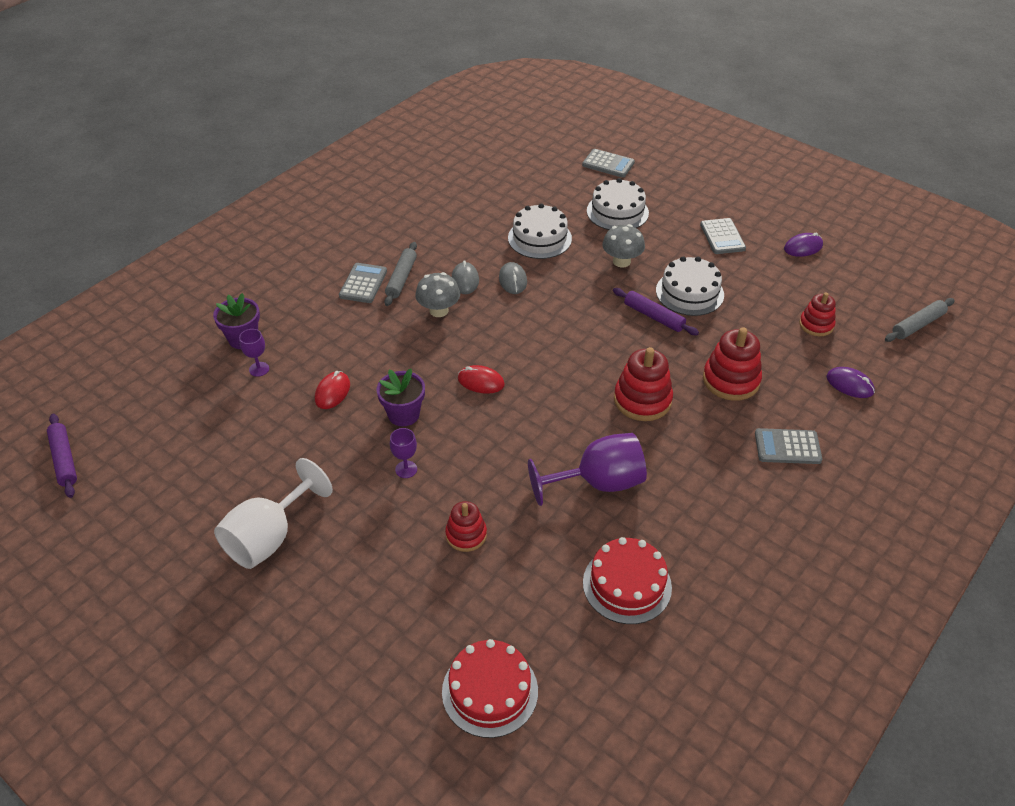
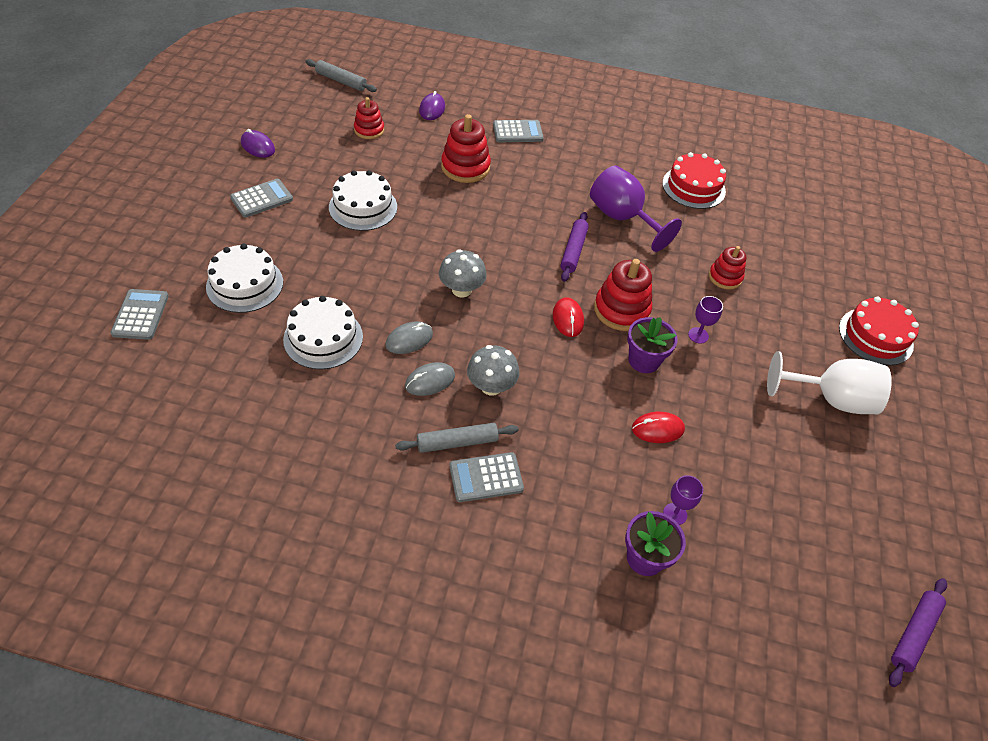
camera: 120 degrees left, 5 degrees up
red cake [442,639,538,738] -> red cake moved to [839,297,919,366]
grey mushroom [602,224,645,267] -> grey mushroom moved to [439,249,487,297]
purple rolling pin [613,288,699,335] -> purple rolling pin moved to [560,212,589,282]
red stacking toy [614,347,673,421] -> red stacking toy moved to [594,259,652,331]
grey calculator [755,428,822,464] -> grey calculator turned 75 degrees counterclockwise [493,120,544,142]

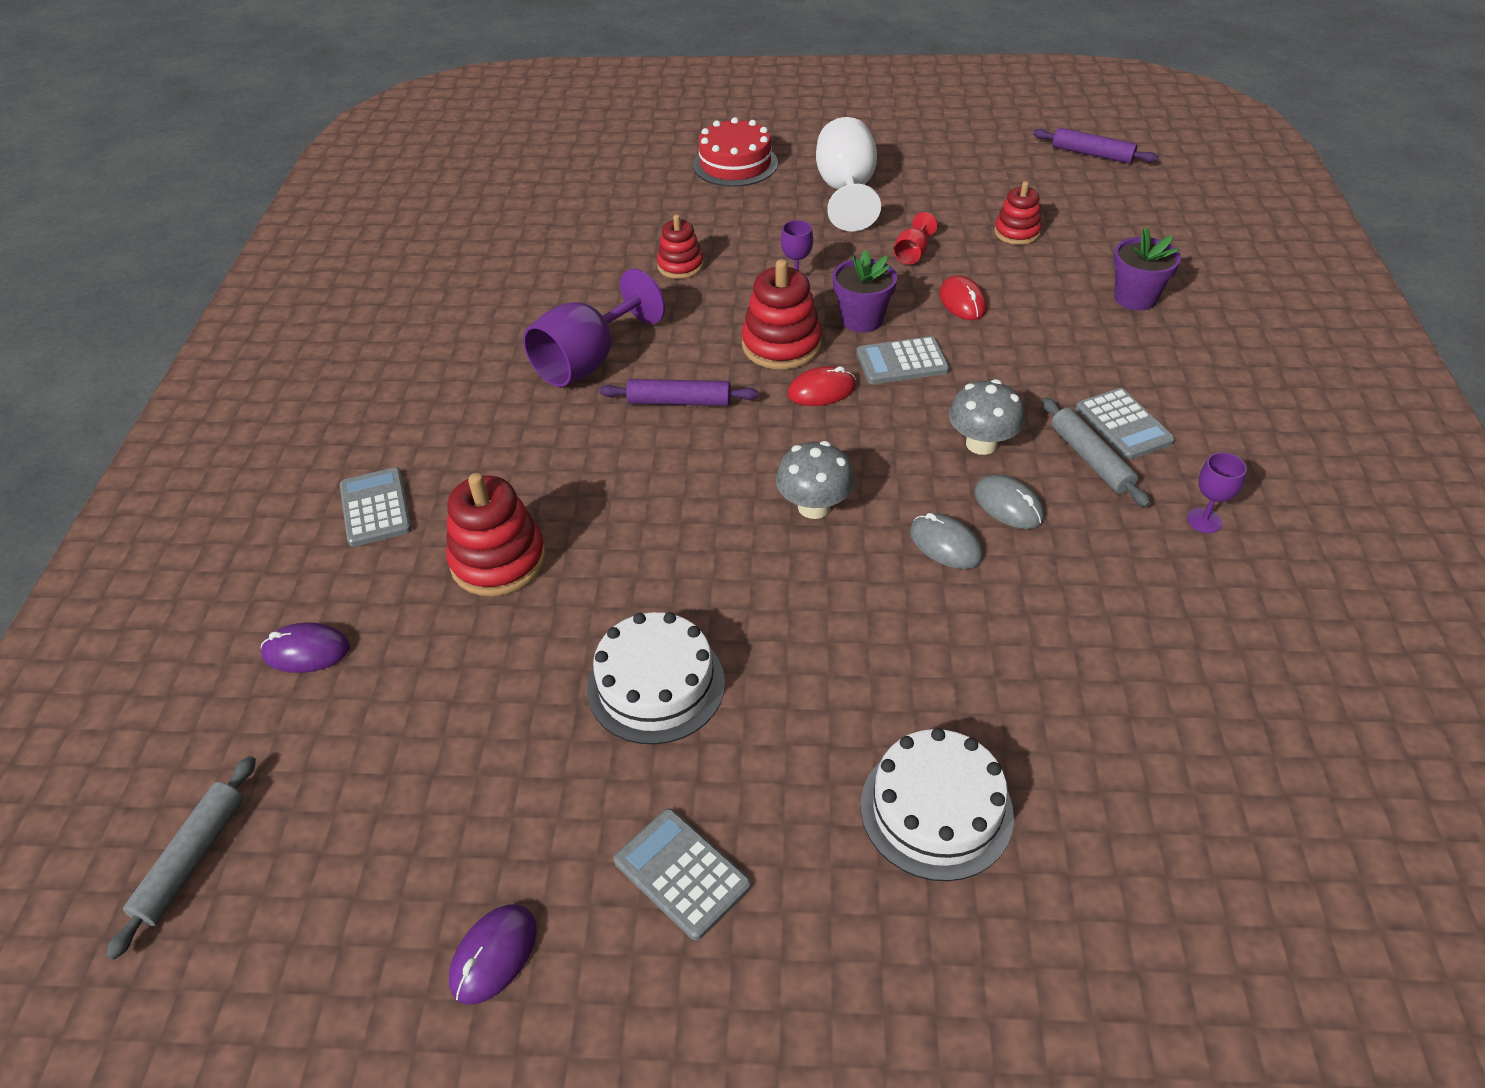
camera: 95 degrees left, 5 degrees down
grey calculator [110,289,169,340] -> grey calculator moved to [857,336,949,384]
white cake [283,296,363,369] -> none
red stacking toy [354,97,384,139] -> red stacking toy moved to [994,181,1042,245]
red cake [662,152,726,209] -> none
purple goblet [663,475,703,525] -> purple goblet moved to [1187,452,1247,533]
none -> red goblet [894,212,938,265]

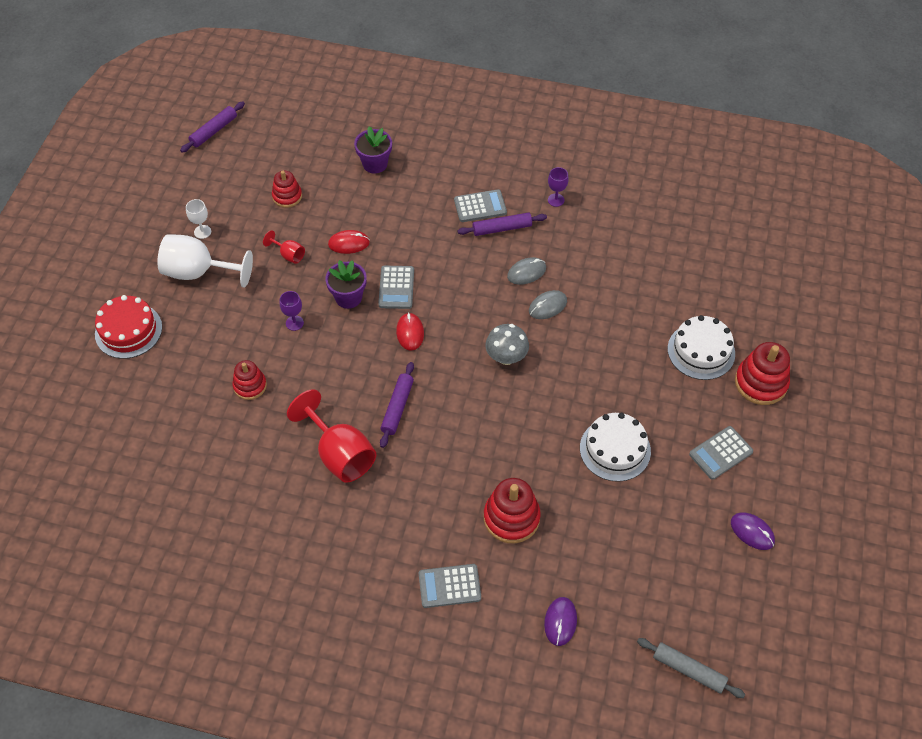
camera: 80 degrees left, 10 degrees up
purple goblet [523,268,665,387] -> red goblet [287,389,376,483]
red stacking toy [742,259,822,370] -> red stacking toy moved to [735,342,790,405]
grey mushroom [949,379,1024,455] -> none
grey rolling pin [1042,398,1150,507] -> purple rolling pin [457,213,547,236]
none -> white goblet [186,199,211,239]

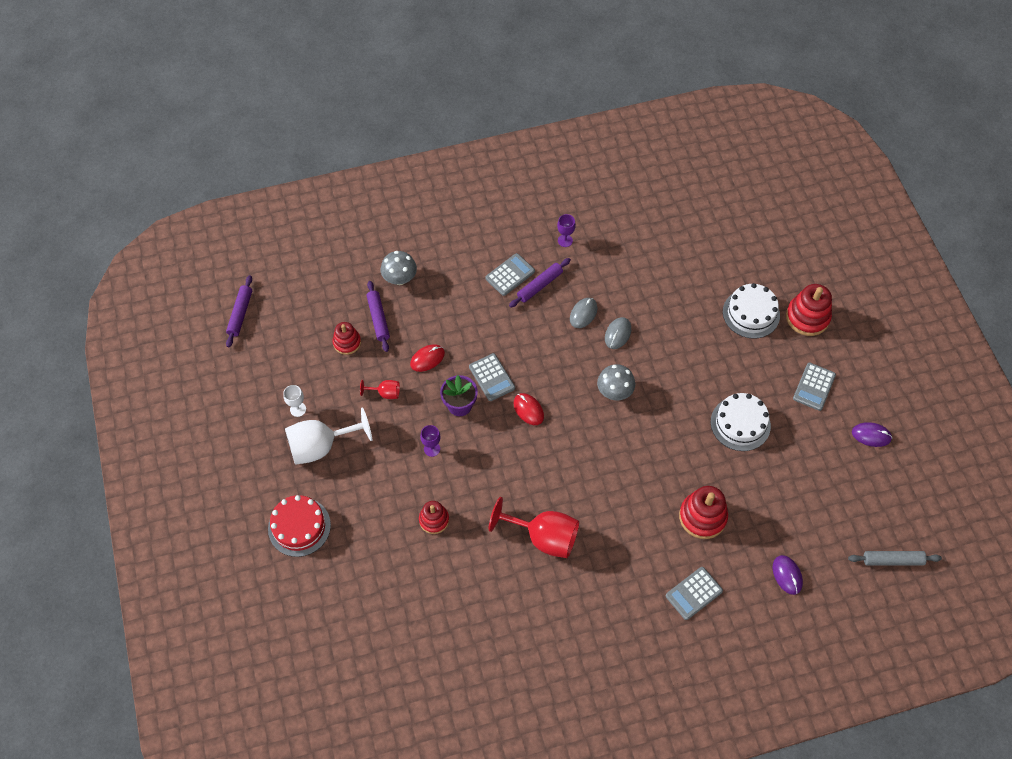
camera: 30 degrees left, 5 degrees up
purple flower pot [354,126,392,174] -> grey mushroom [381,251,417,285]
purple rolling pin [380,362,414,448] -> purple rolling pin moved to [367,281,390,352]

